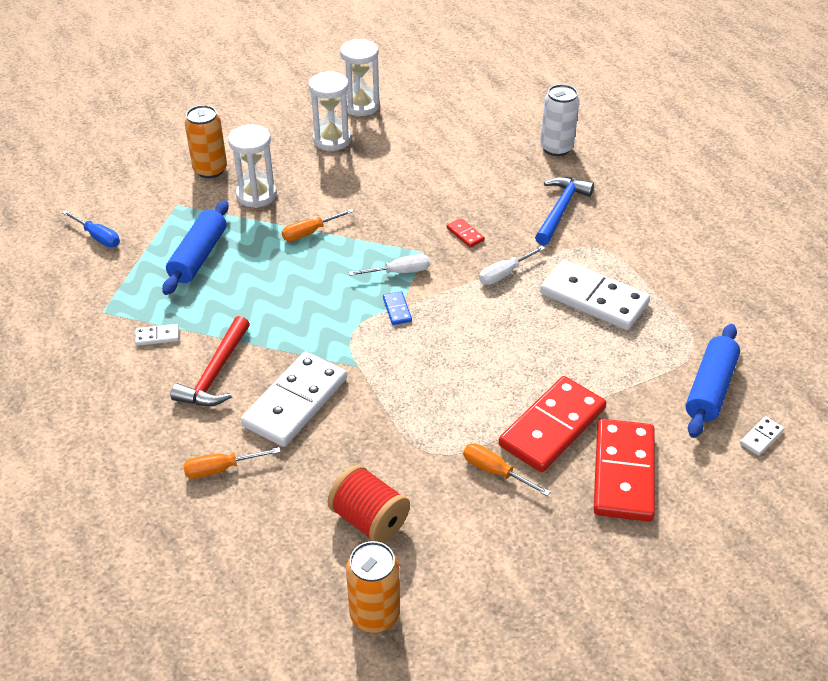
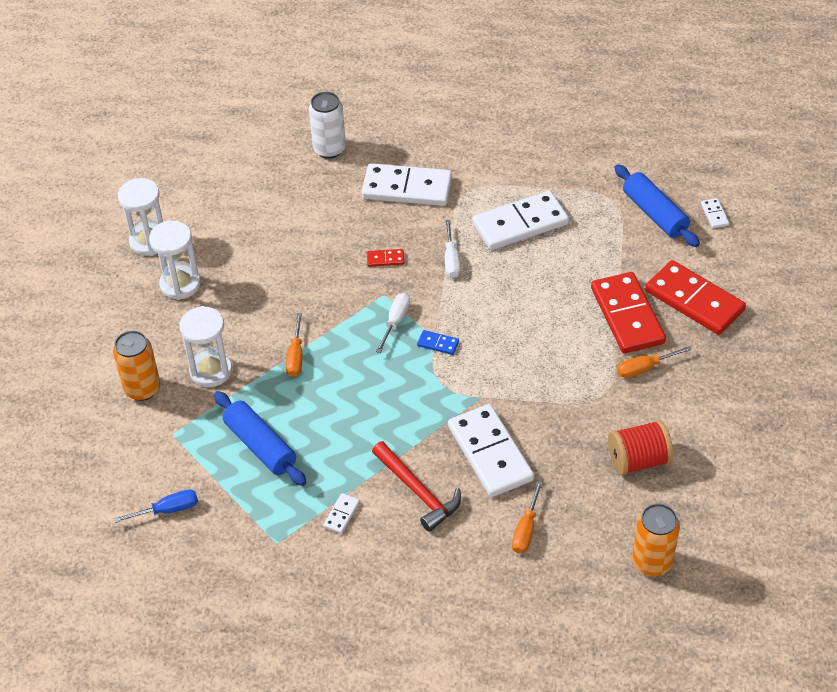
camera: 55 degrees left, 5 degrees up
orange can [346,541,400,633] -> orange can moved to [632,504,680,576]
blue hammer [535,177,594,245] -> white domino [361,163,452,206]

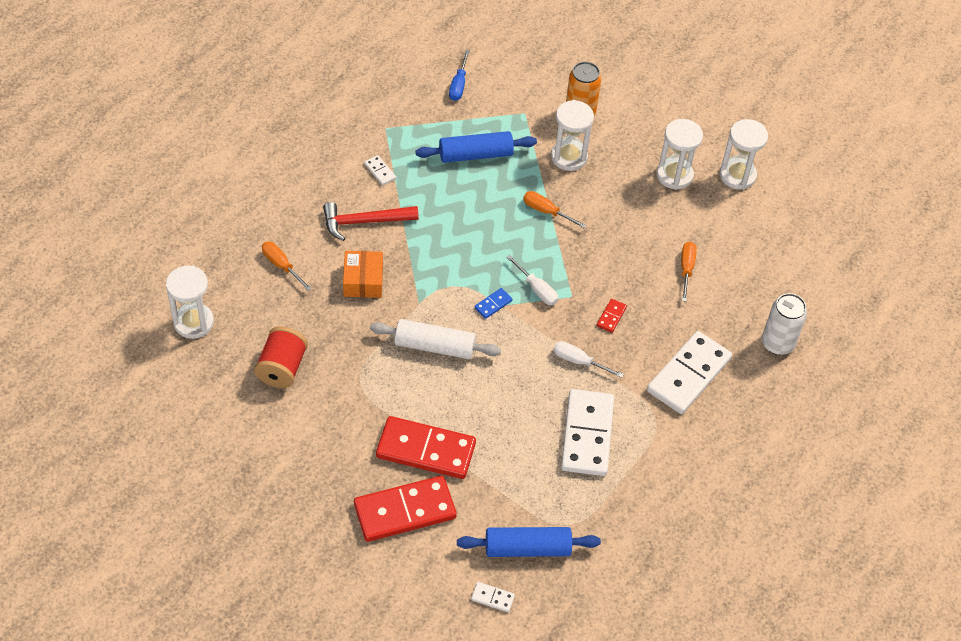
camera: 115 degrees right, 5 degrees up
white domino [448,404,534,497] -> orange box [343,251,383,298]
orange screwdriver [617,346,692,378] -> orange screwdriver moved to [681,242,697,302]
orange can [632,504,680,576] -> white hourglass [166,266,214,339]
none -> white rolling pin [370,319,501,359]

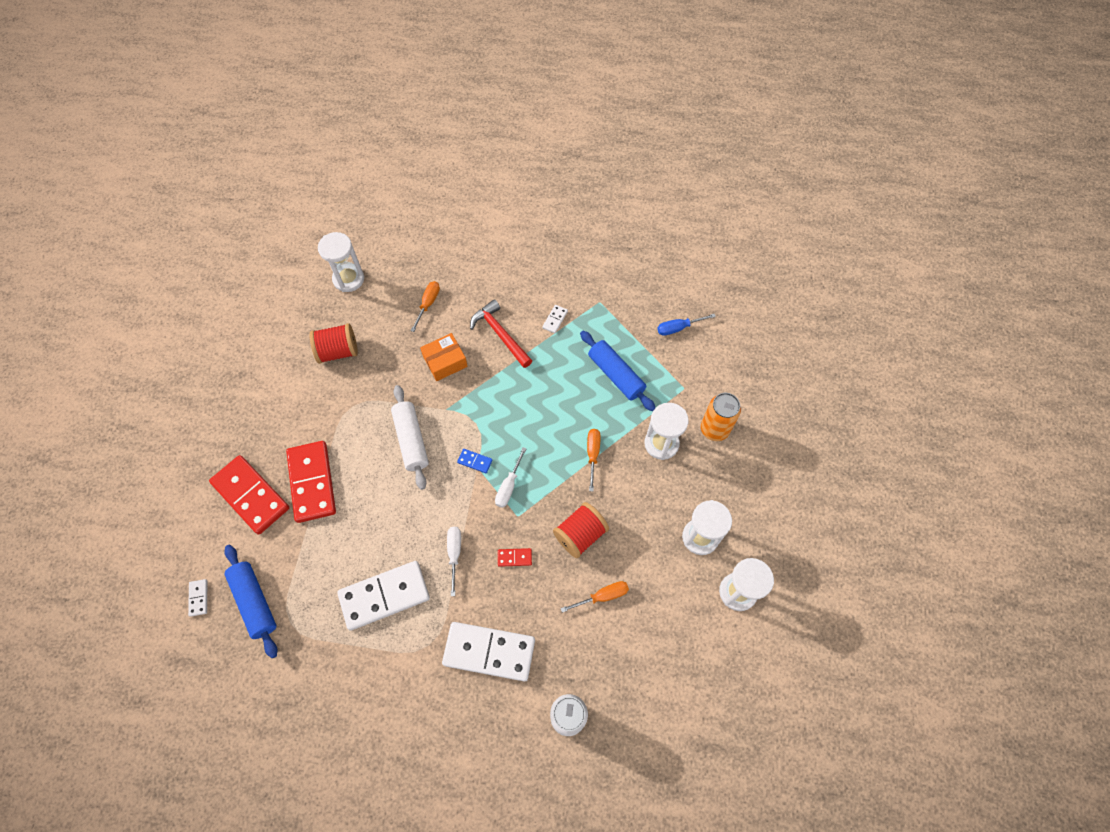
camera: 65 degrees right, 10 degrees up
none -> red spool [553,502,609,558]

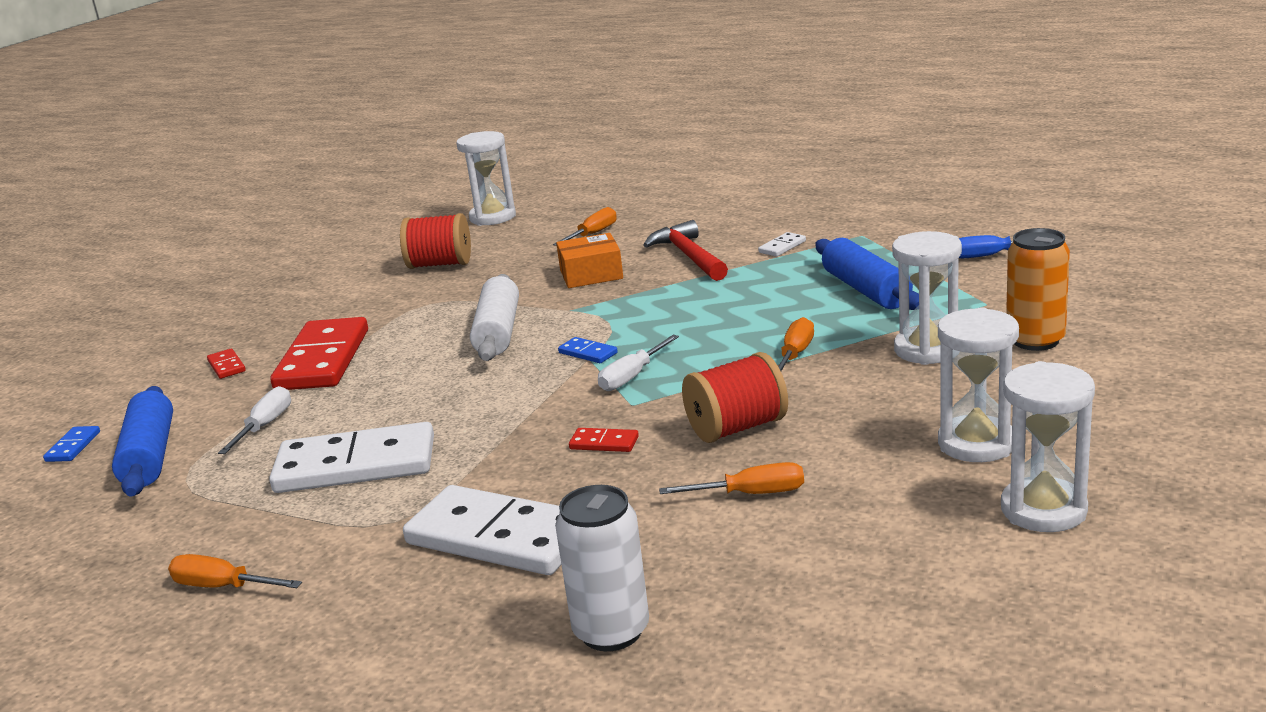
camera: 20 degrees right, 40 degrees down
white domino [188,579,207,617] -> blue domino [43,426,100,462]
red domino [209,455,289,535] -> red domino [207,348,246,379], size x0.41
white screwdriver [447,527,461,596] -> white screwdriver moved to [218,386,291,454]
none -> orange screwdriver [168,554,302,588]

